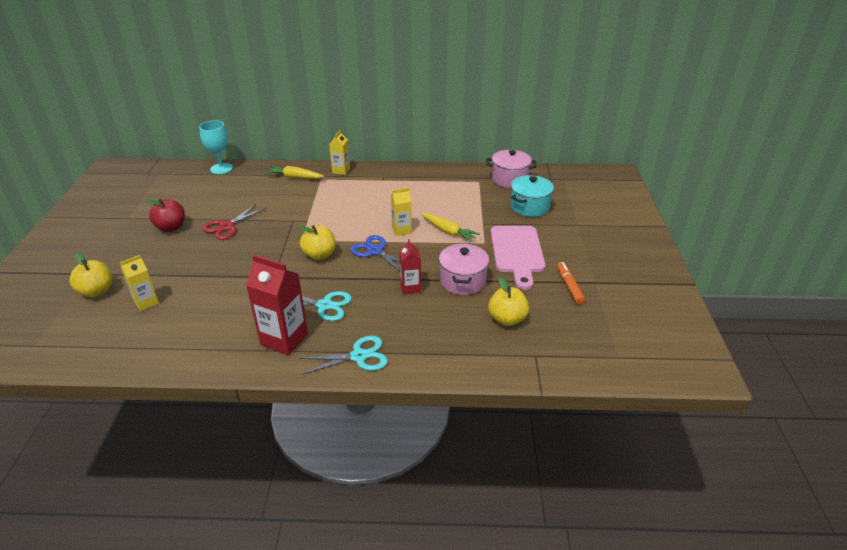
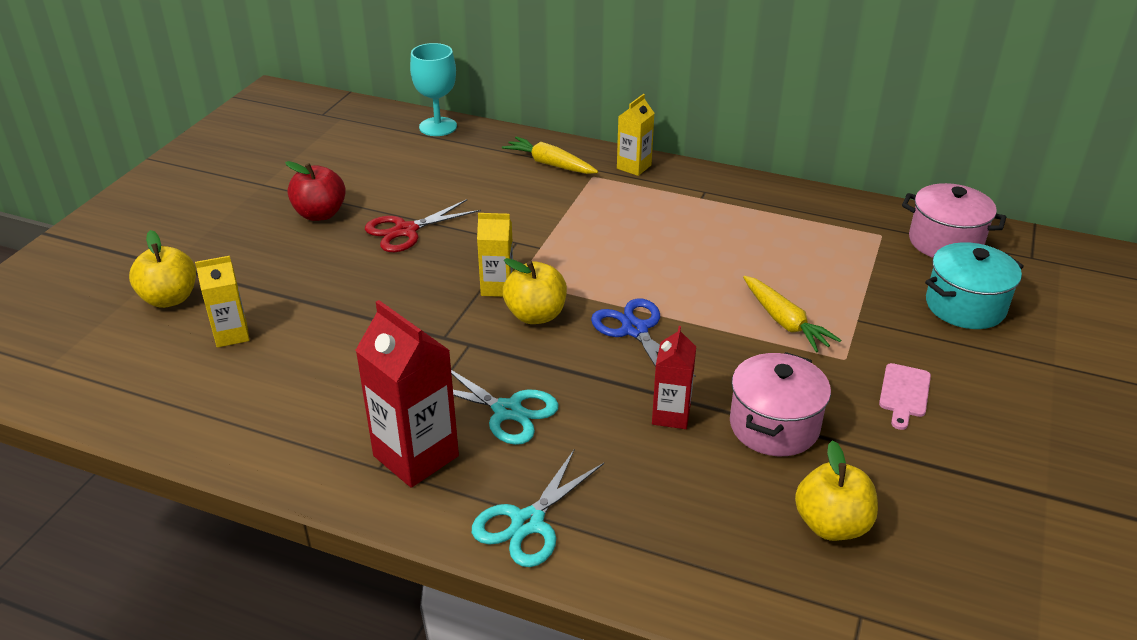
camera: 20 degrees right, 0 degrees up
turquoise scissors [299,336,388,375] -> turquoise scissors turned 120 degrees clockwise [472,450,604,567]
yellow carton [391,188,412,236] -> yellow carton moved to [477,213,514,297]
pink cutting board [490,226,546,290] -> pink cutting board [879,363,931,430], size x0.47
orange marker [557,262,585,304] -> none

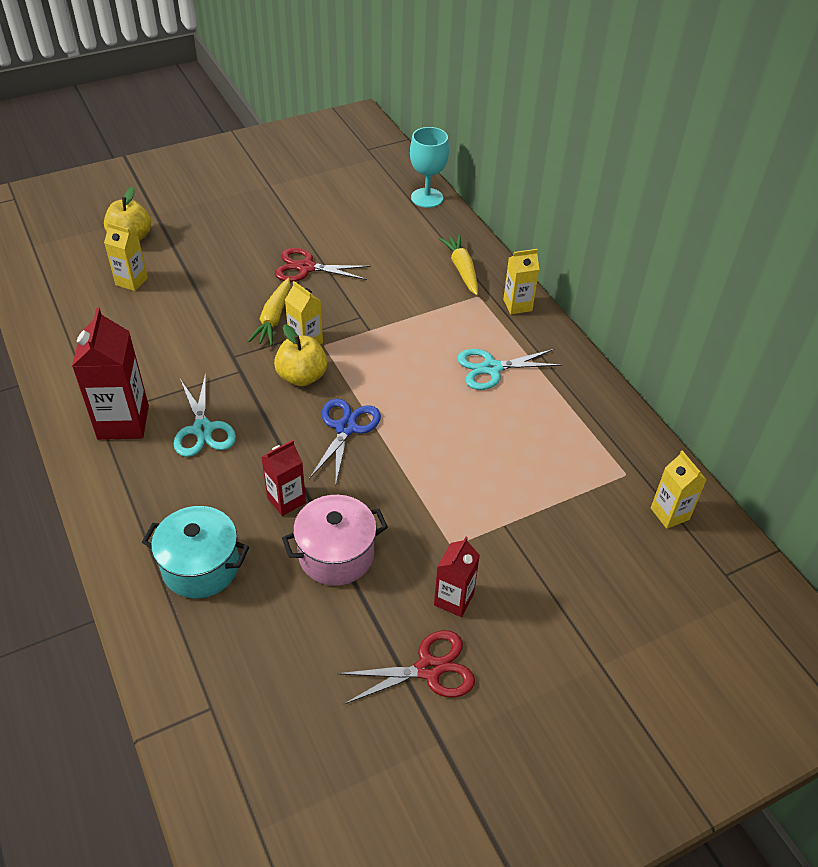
camera: 40 degrees right, 10 degrees up
red apple [285,161,346,221] -> none
turquoise scissors [472,450,604,567] -> turquoise scissors moved to [457,349,562,390]
yellow carrot [743,276,841,352] -> yellow carrot moved to [248,278,290,346]
yellow apple [795,440,878,541] -> none
pink cutting board [879,363,931,430] -> red carton [434,537,480,617]
pink pot [902,183,1006,258] -> yellow carton [651,450,707,529]
turquoise pot [925,242,1024,329] -> turquoise pot moved to [142,506,249,598]
none -> red scissors [336,630,475,704]

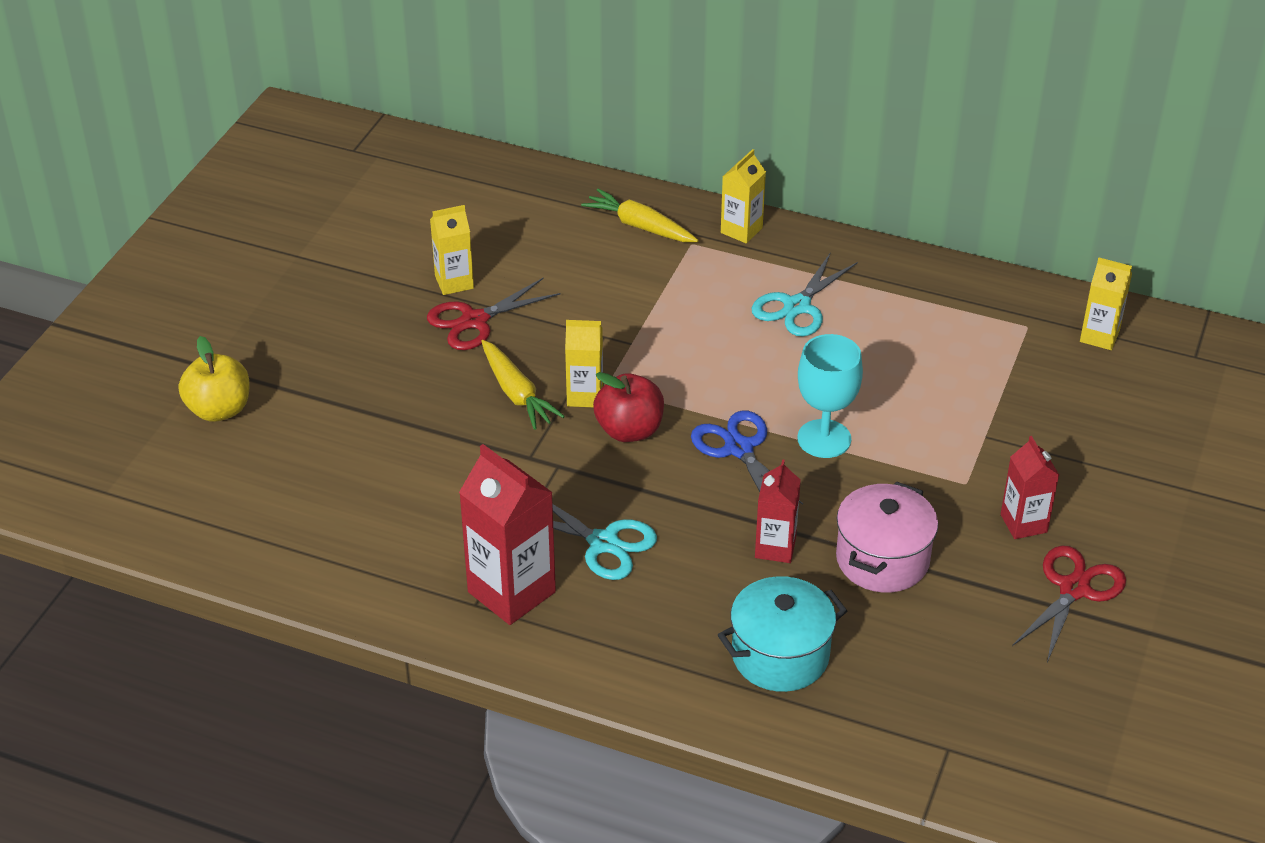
camera: 40 degrees left, 5 degrees down
yellow carton [104,223,148,291] -> yellow carton moved to [430,205,474,295]
yellow apple [274,324,327,387] -> red apple [593,372,664,442]
turquoise goblet [410,127,449,208] -> turquoise goblet moved to [797,334,863,458]

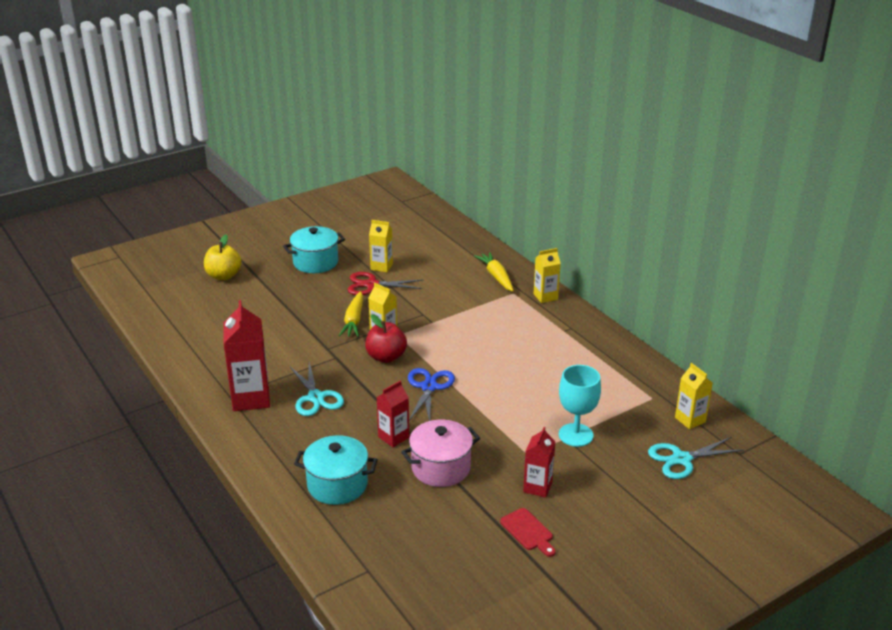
camera: 35 degrees right, 10 degrees down
turquoise scissors [751,252,858,337] -> turquoise scissors moved to [648,437,744,479]
turquoise goblet [797,334,863,458] -> turquoise goblet moved to [559,365,601,447]
red scissors [1012,545,1126,662] -> red cutting board [500,508,556,557]
none -> turquoise pot [283,226,345,273]

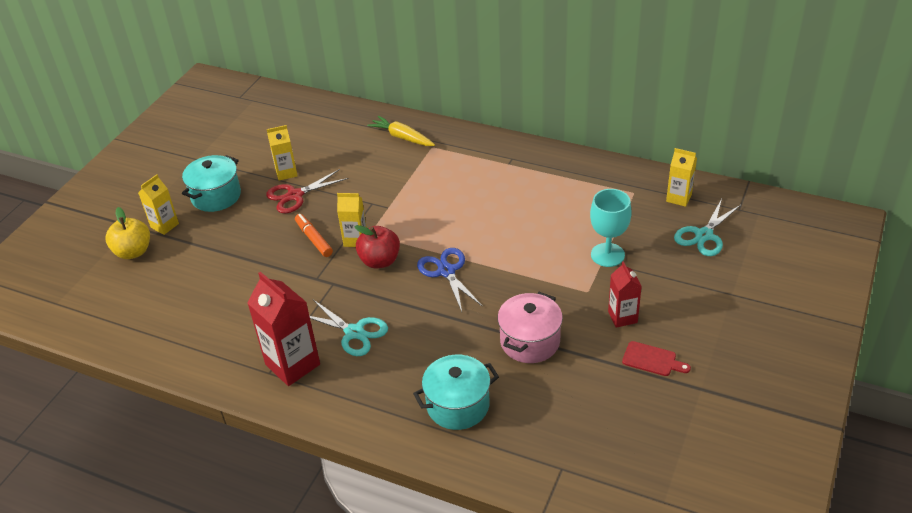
camera: 30 degrees left, 10 degrees up
yellow carrot [339,291,363,337] -> orange marker [295,214,333,257]
red carton [376,380,409,447] -> none
yellow carton [534,248,561,303] -> yellow carton moved to [138,174,179,235]

